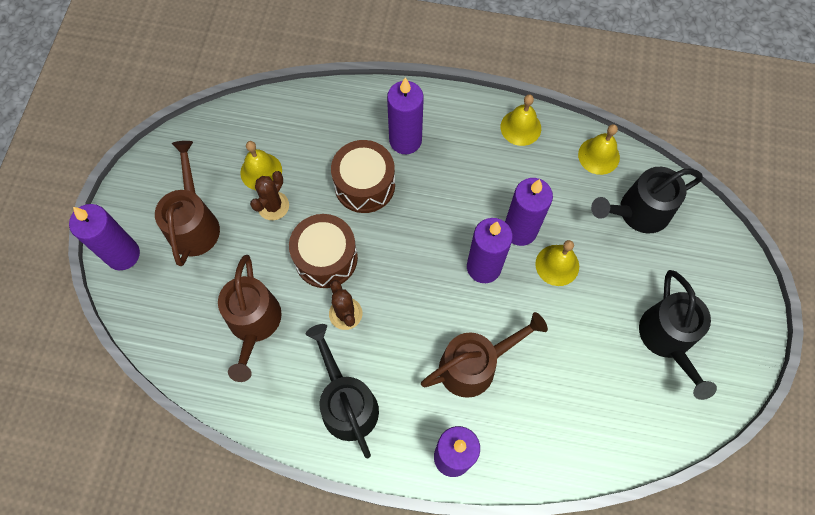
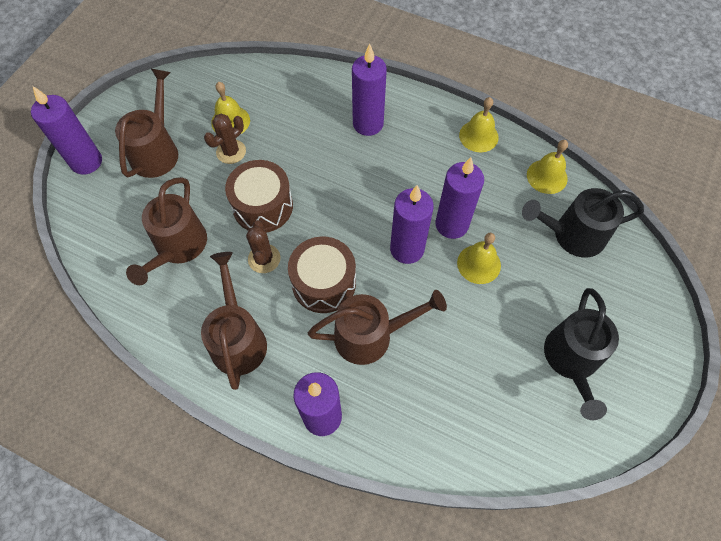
camera: 15 degrees right, 5 degrees down
black watering can [306,324,379,458] -> brown watering can [201,252,267,390]
brown drum [331,140,395,213] -> brown drum moved to [288,237,356,313]

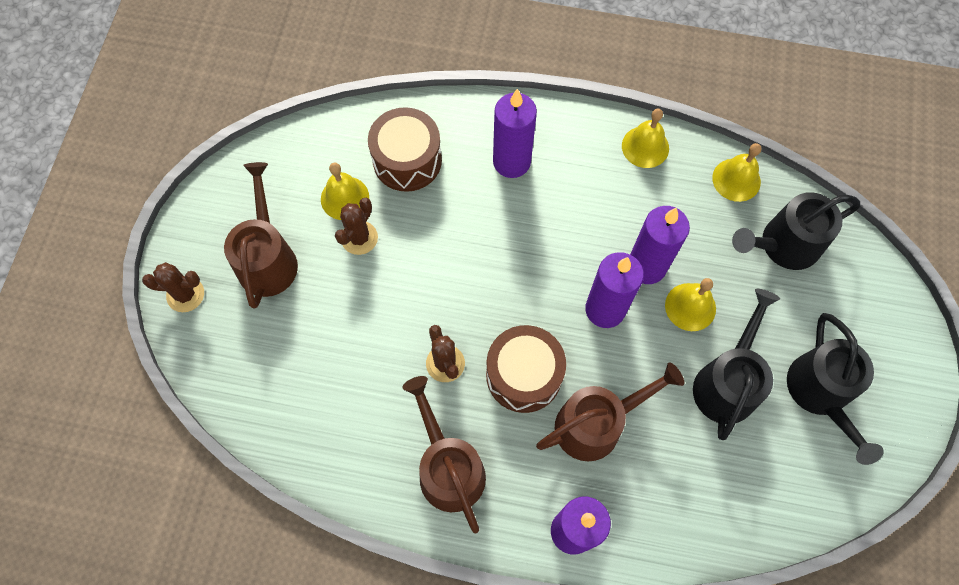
camera: 15 degrees left, 5 degrees up
purple candle [31,86,102,175] -> brown cactus [142,262,204,312]
brown watering can [126,177,207,285] -> none
brown drum [225,160,293,233] -> brown drum moved to [368,107,442,192]
none -> black watering can [693,289,780,440]

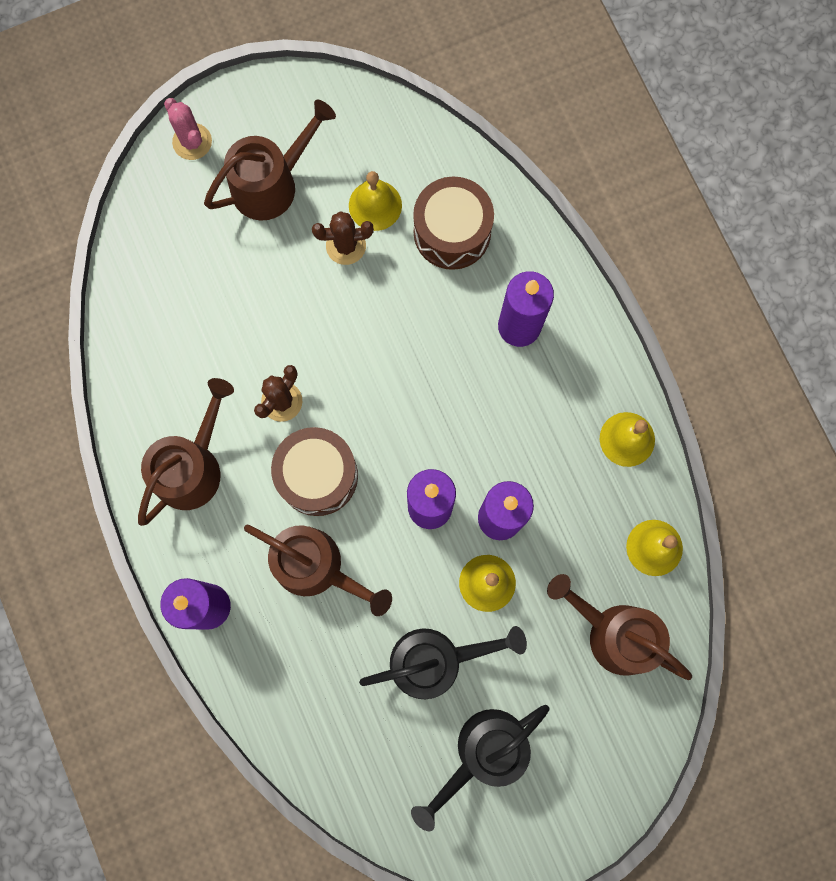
camera: 55 degrees right, 10 degrees up
brown cactus [142,262,204,312] -> pink cactus [164,98,212,160]
black watering can [732,192,860,270] -> brown watering can [547,574,692,680]

